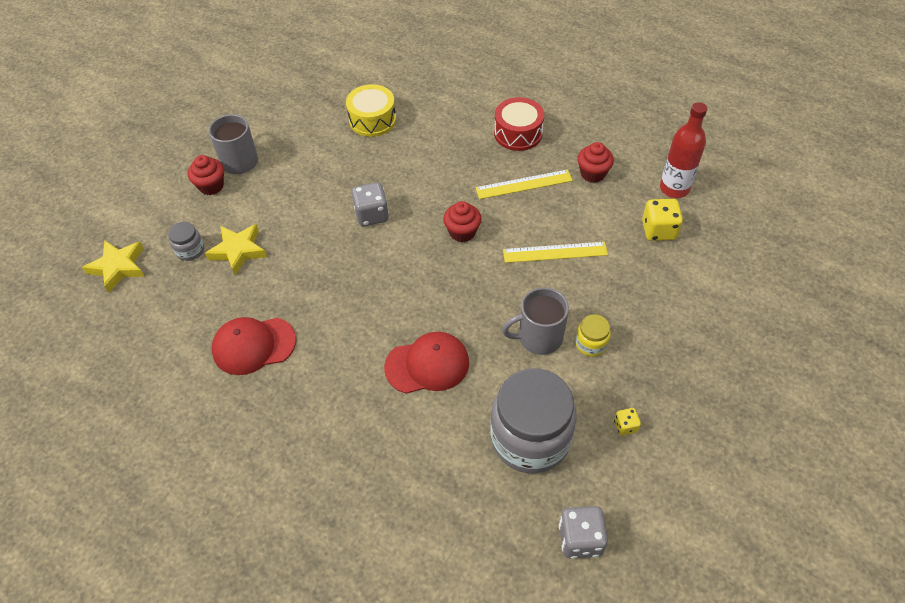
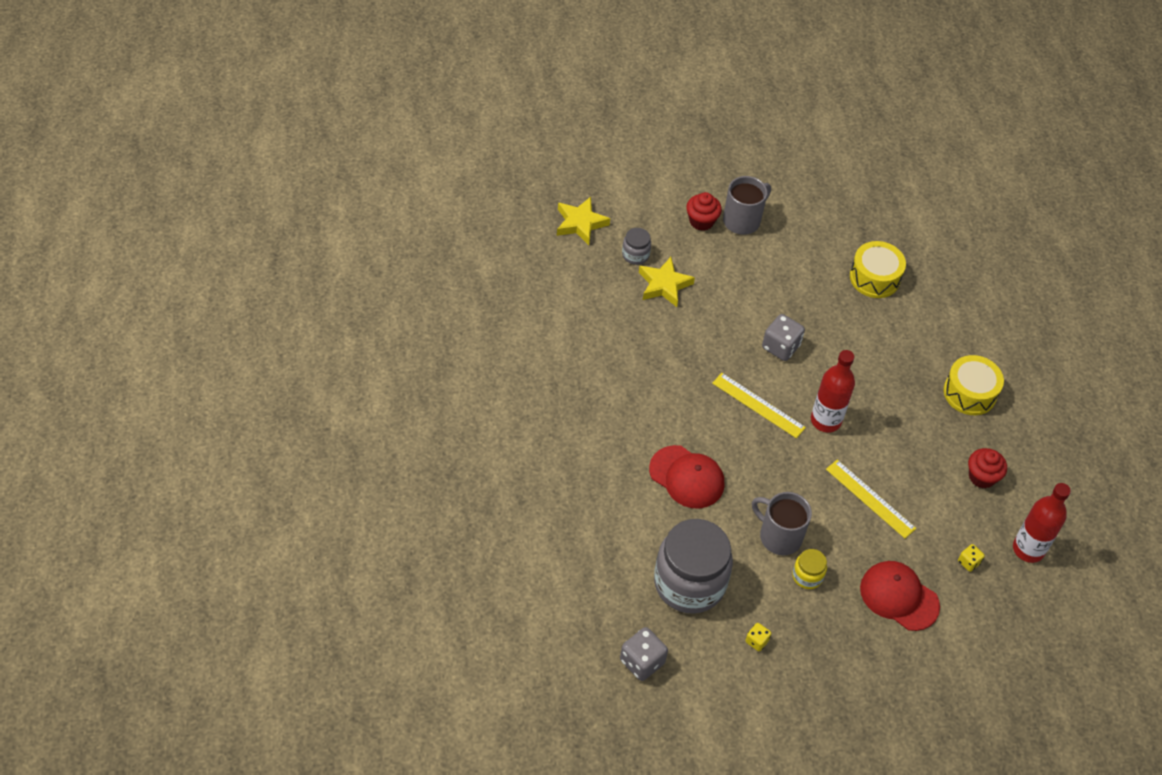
camera: 45 degrees right, 0 degrees up
red cap [212,317,296,375] -> red cap moved to [860,561,940,631]
red cupcake [443,201,481,242] -> red bottle [811,350,855,433]
yellow ruler [475,169,573,199] -> yellow ruler moved to [712,373,806,438]
red drum [494,97,544,151] -> yellow drum [943,355,1004,415]
yellow dice [642,199,683,241] -> yellow dice [958,544,985,572], size x0.54

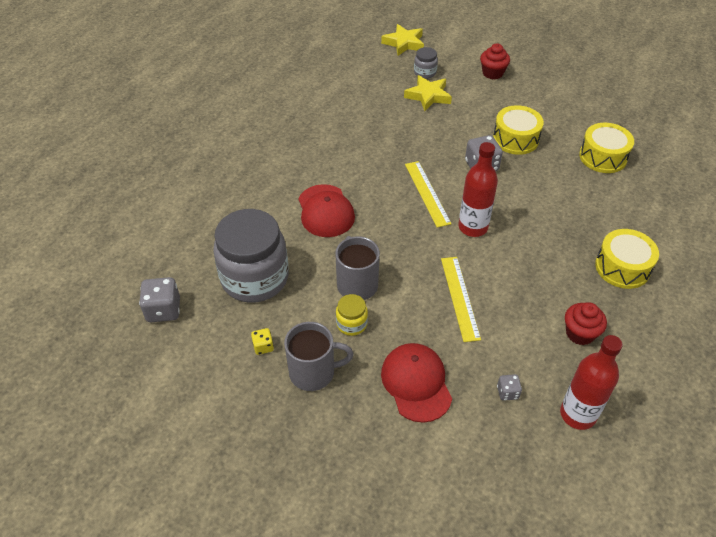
camera: 40 degrees right, 5 degrees down
grey mug [723,176,771,235] -> grey mug moved to [284,322,354,391]
yellow dice [958,544,985,572] -> grey dice [497,374,522,401]
none -> yellow drum [493,105,544,155]

